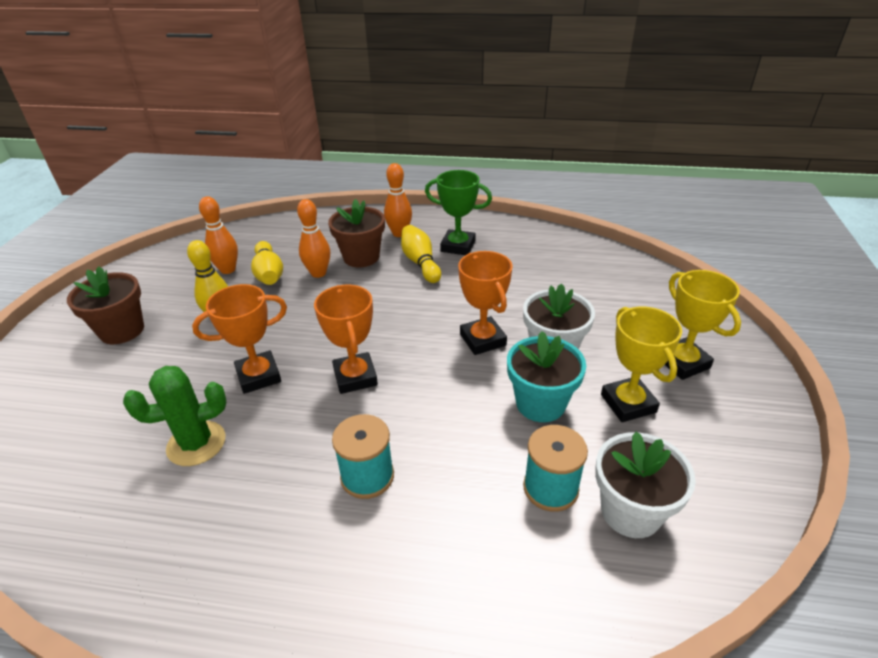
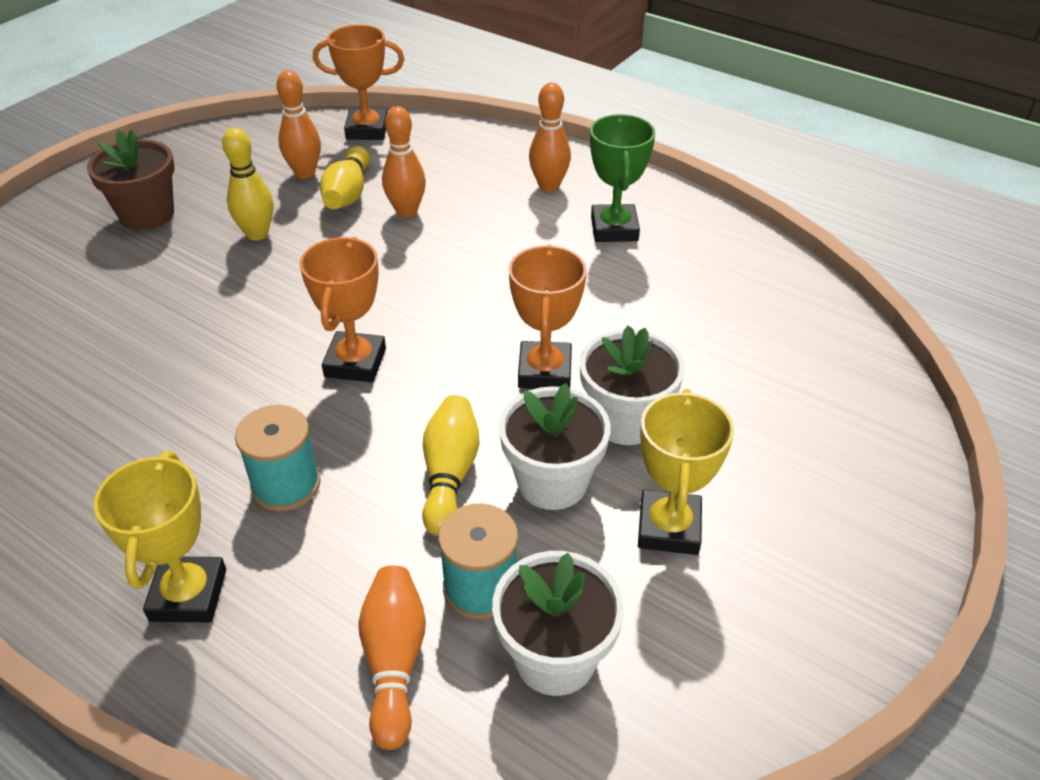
camera: 25 degrees right, 5 degrees up
green cactus [123,366,226,466] -> none
orange trophy [192,284,287,394] -> orange trophy moved to [313,25,404,140]
brown flower pot [328,199,385,267] -> none
yellow bowling pin [401,225,441,283] -> yellow bowling pin moved to [422,395,480,536]
green trophy [425,170,492,255] -> green trophy turned 45 degrees clockwise [590,114,655,242]
turquoise flower pot [507,331,586,422] -> white flower pot [499,383,611,510]
yellow trophy [665,270,741,380] -> yellow trophy moved to [94,451,226,622]
none -> orange bowling pin [358,565,426,750]

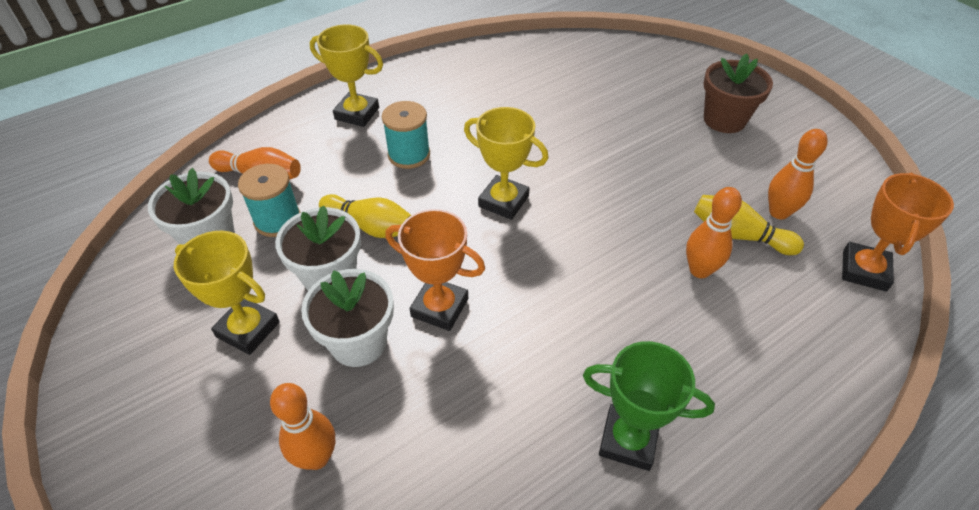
camera: 110 degrees right, 5 degrees up
yellow bowling pin [222,128,273,241] -> none
orange trophy [300,237,386,382] -> yellow trophy [464,107,549,220]
orange bowling pin [529,83,571,192] -> orange bowling pin moved to [270,383,335,470]

